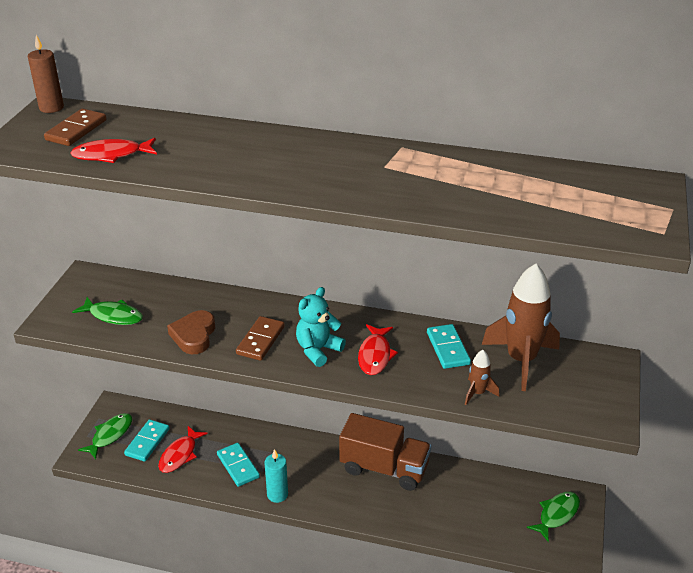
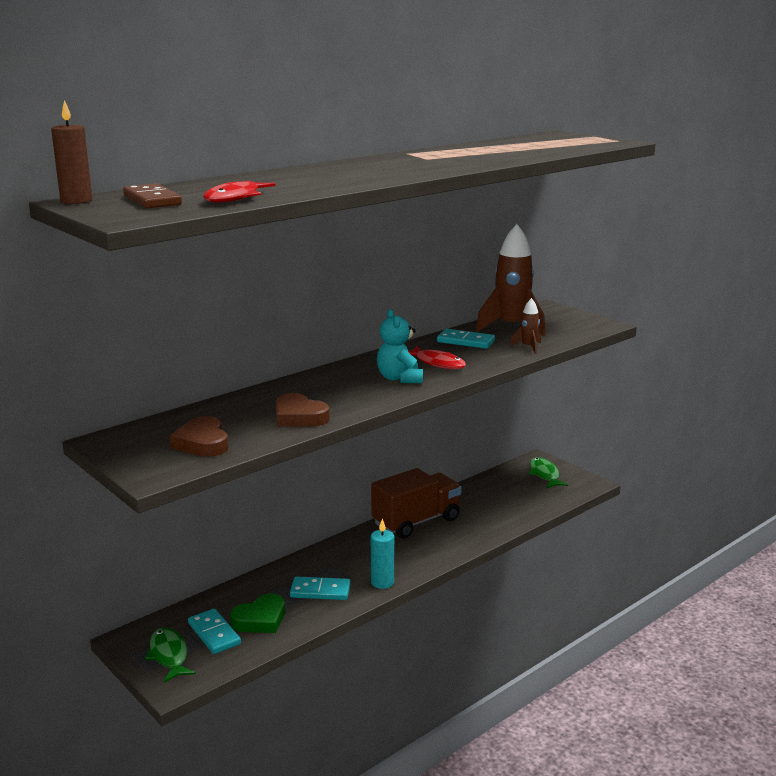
camera: 55 degrees left, 15 degrees down
green fish [72,297,143,325] -> brown heart [170,416,228,457]
red fish [158,426,208,473] -> green heart [230,593,285,633]
brown domino [236,316,285,361] -> none

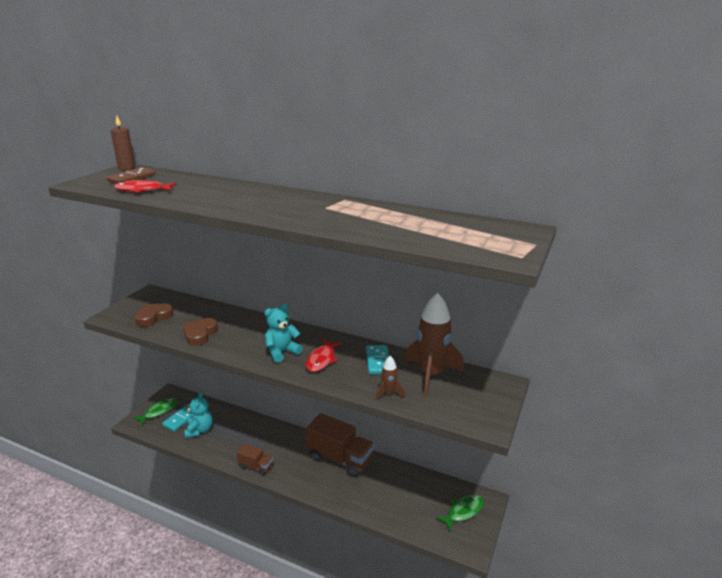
camera: 65 degrees right, 5 degrees up
green heart [230,593,285,633] -> turquoise teddy bear [184,392,213,438]
turquoise domino [290,576,351,600] -> none
turquoise candle [371,518,394,589] -> brown truck [237,444,273,476]

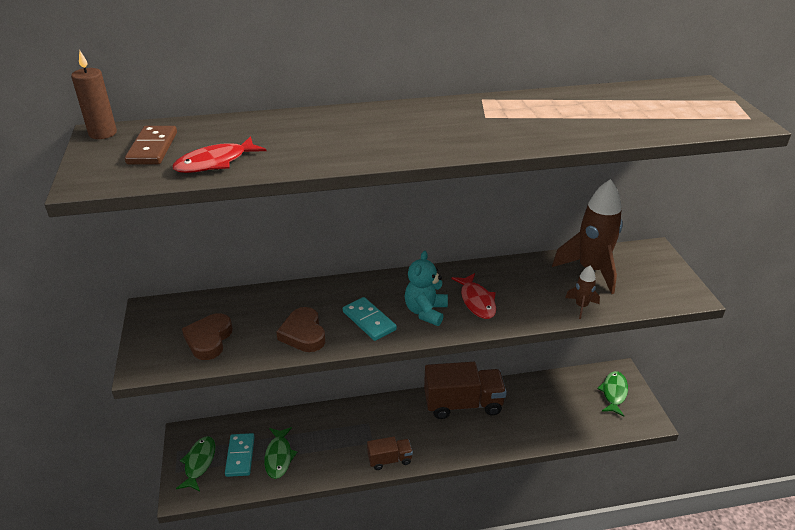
camera: 35 degrees left, 10 degrees up
turquoise teddy bear [184,392,213,438] -> green fish [264,427,297,479]
turquoise domino [366,345,389,374] -> turquoise domino moved to [343,297,397,341]

